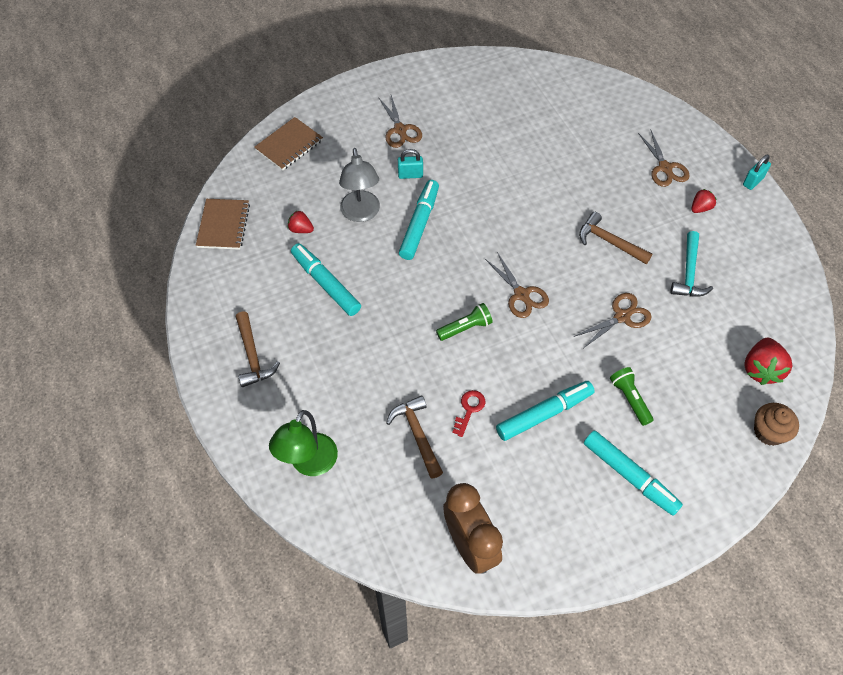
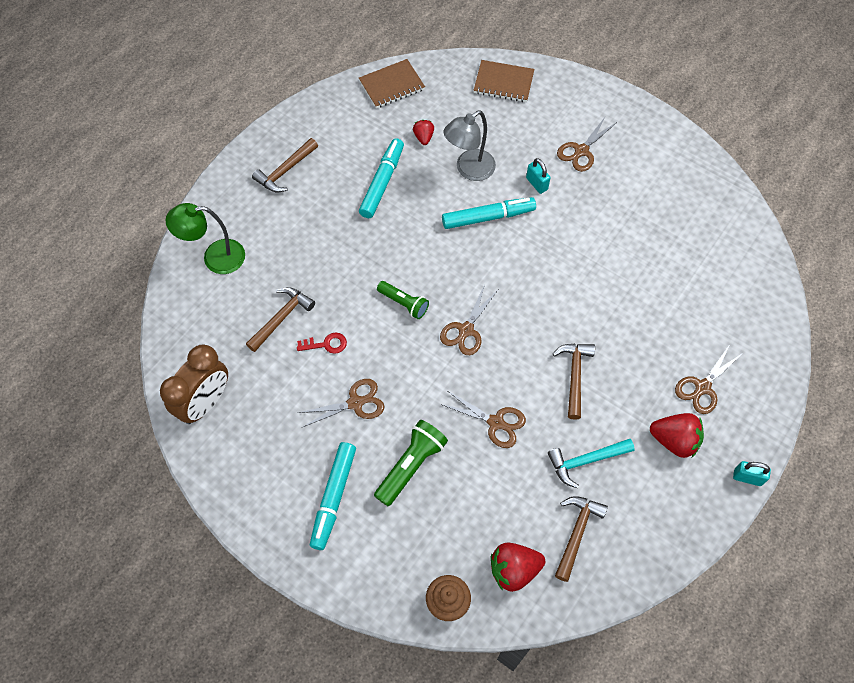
camera: 60 degrees right, 5 degrees up
turquoise marker [496,381,595,441] -> brown scissors [298,379,385,427]
green flashlight [610,367,653,426] -> green flashlight [374,420,448,506], size x1.51
red strawberry [691,189,717,213] -> red strawberry [650,413,704,458], size x1.75
none -> brown hammer [555,496,608,582]

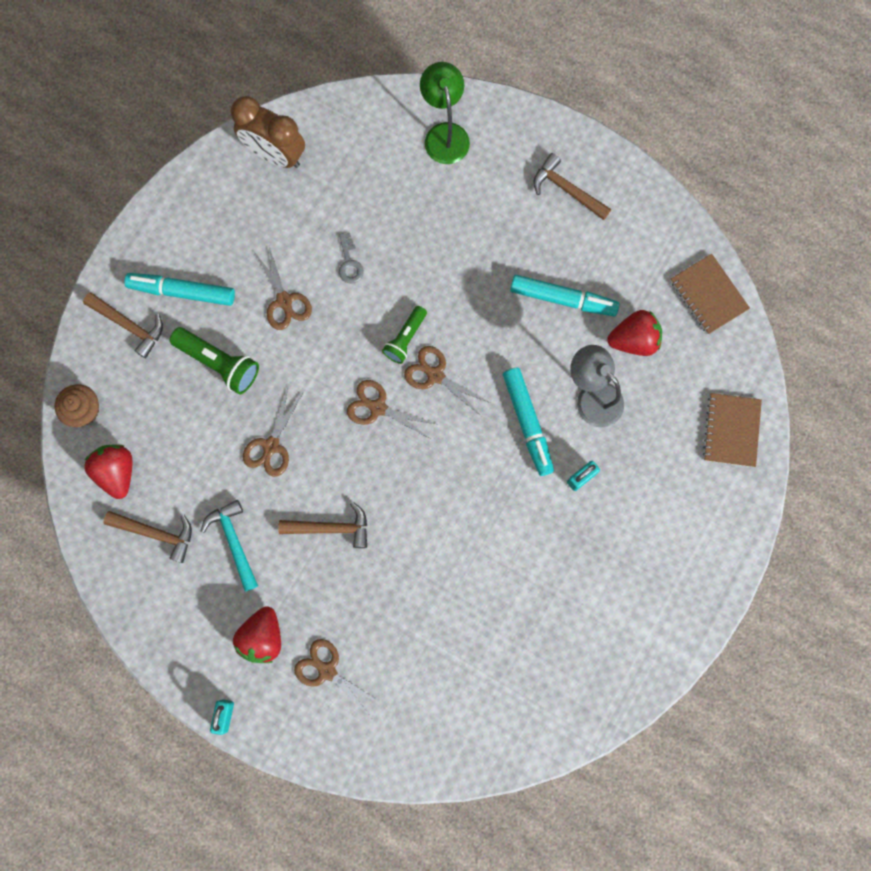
camera: 85 degrees right, 15 degrees up
brown hammer [246,287,315,352] -> brown hammer moved to [83,293,163,358]
red key [297,332,347,354] -> grey key [339,233,364,283]
red strawberry [413,120,434,145] -> red strawberry [607,310,662,356], size x1.75
brown scissors [557,116,617,172] -> brown scissors moved to [404,346,490,416]

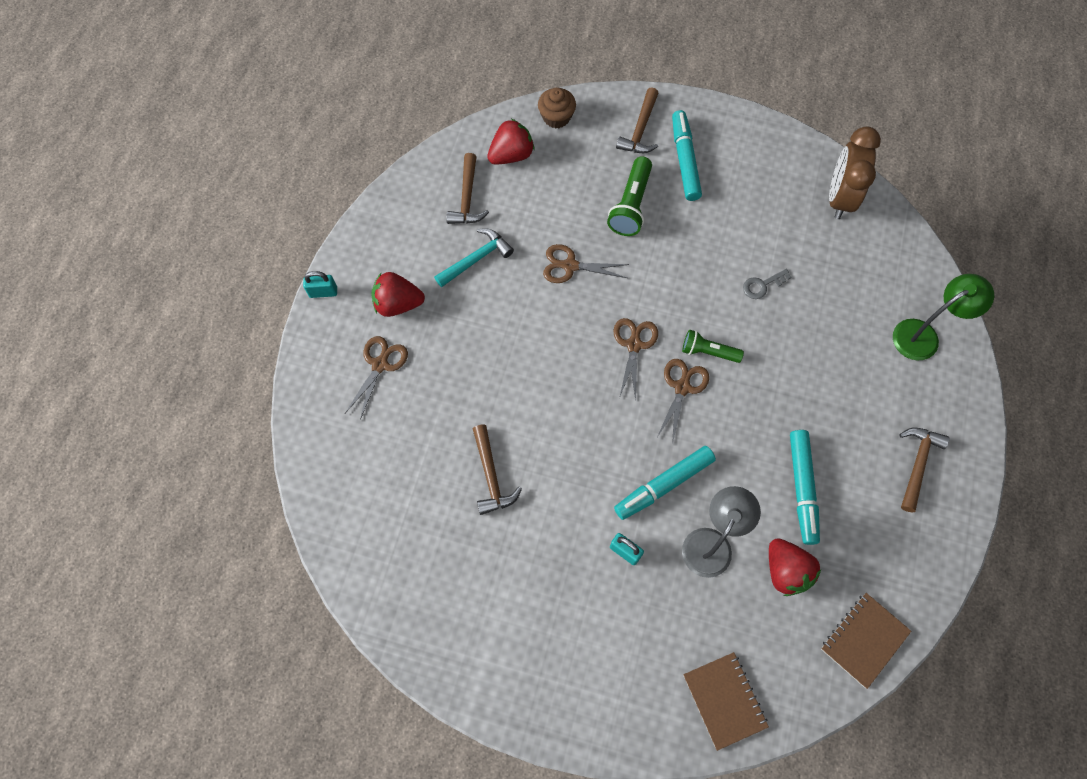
camera: 75 degrees right, 10 degrees down
brown scissors [255,247,312,330] -> none
brown hammer [278,502,367,548] -> brown hammer moved to [473,425,522,515]
brown notebook [703,393,762,467] -> brown notebook turned 75 degrees clockwise [683,652,769,751]

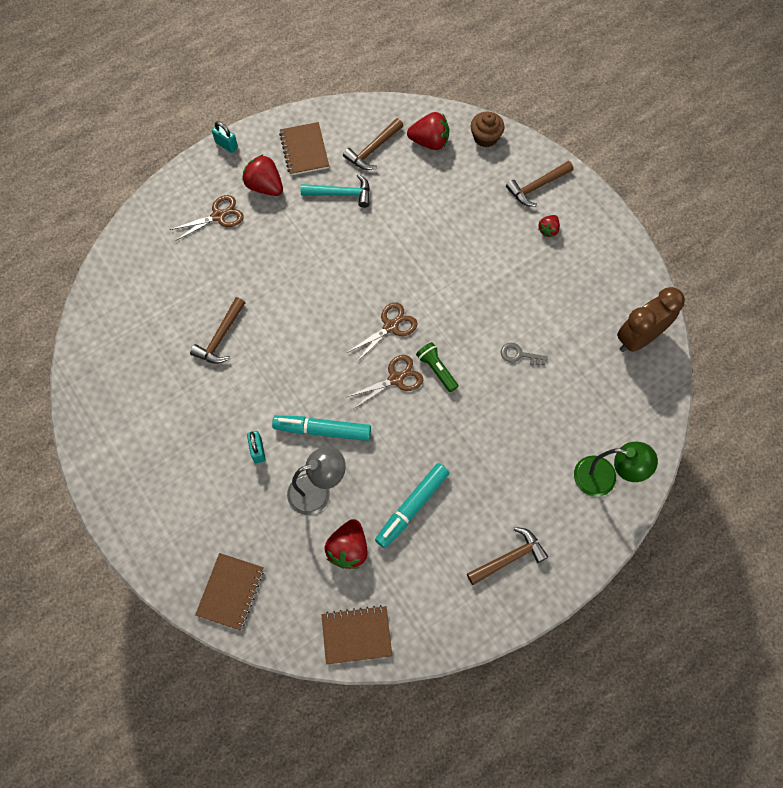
camera: 40 degrees right, 0 degrees up
brown scissors [543,244,629,283] -> none
green flashlight [607,156,652,236] -> none
turquoise marker [672,110,702,201] -> red strawberry [538,215,560,237]
none -> brown notebook [279,122,329,175]

